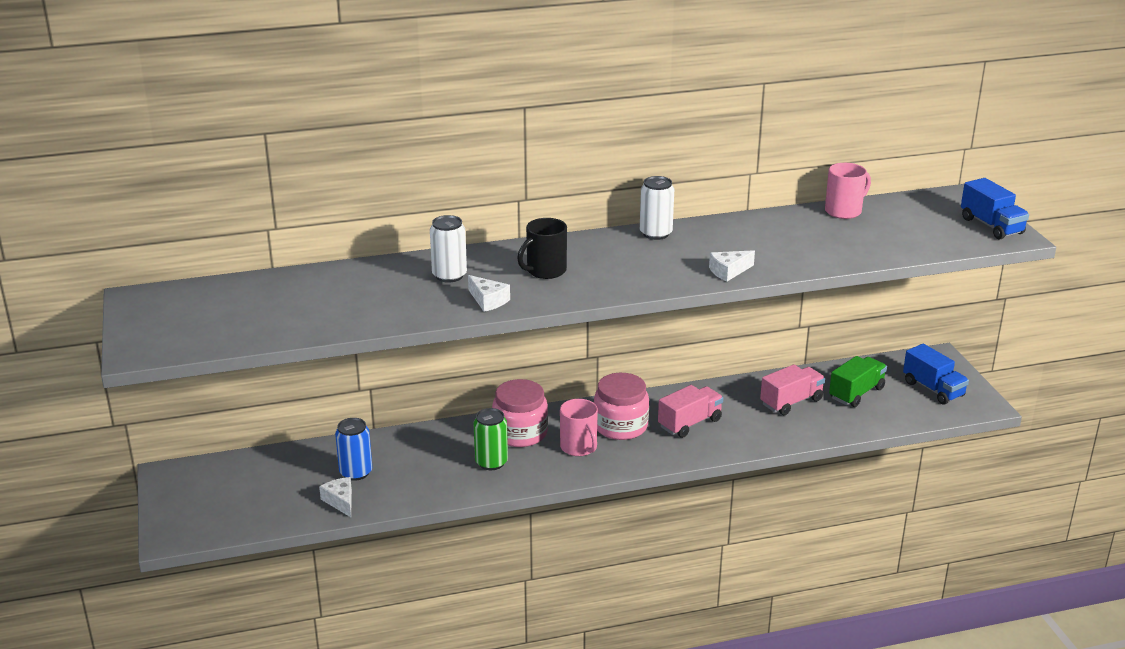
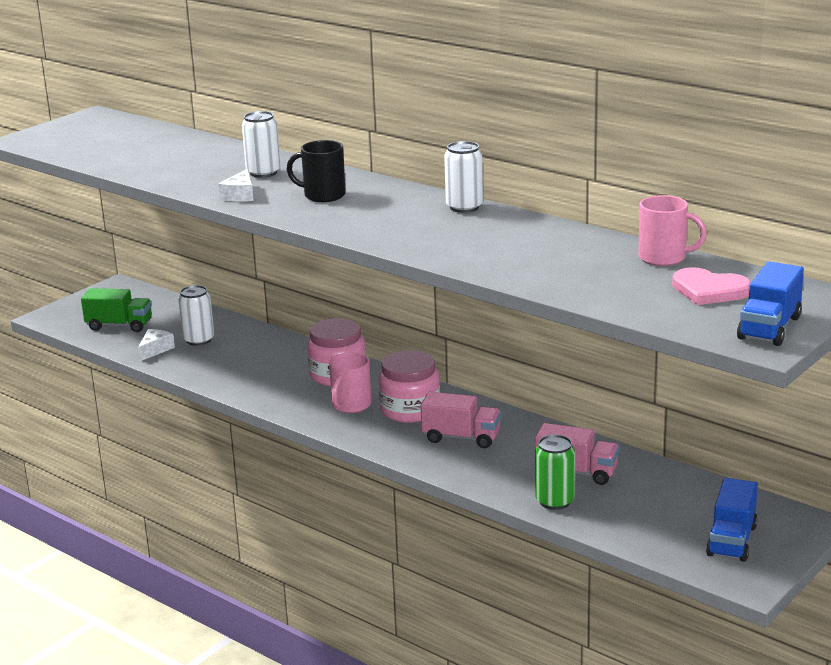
camera: 55 degrees right, 5 degrees down
blue can [335,418,372,481] -> white can [178,285,214,346]
green can [474,408,508,470] -> green can moved to [535,434,575,510]
white cheese [709,250,755,282] -> none
green truck [829,356,887,407] -> green truck moved to [81,288,152,332]
none -> pink heart [672,267,751,305]

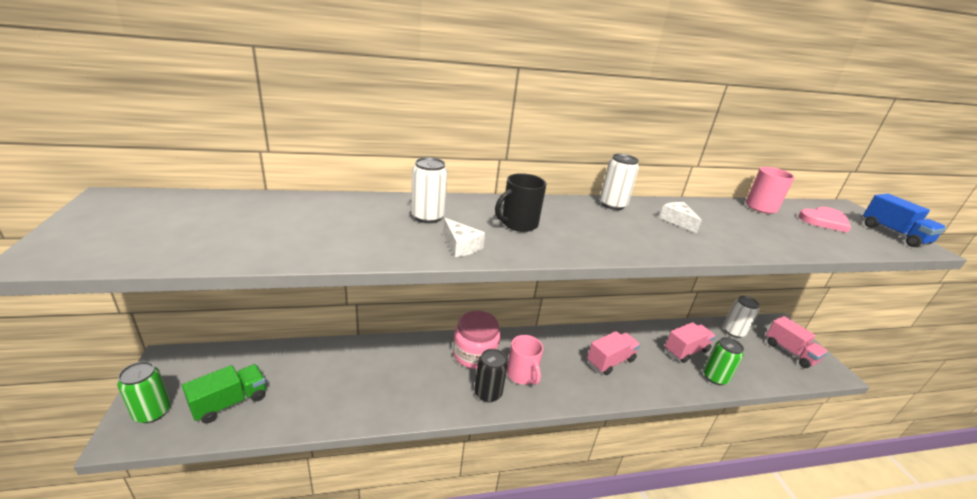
camera: 55 degrees left, 5 degrees up
white cheese [138,329,175,361] -> white cheese moved to [659,202,702,233]
white can [178,285,214,346] -> white can moved to [723,296,759,338]
pink jar [379,350,440,423] -> none
blue truck [706,478,758,562] -> pink truck [766,316,828,368]
none -> green can [117,361,171,423]
none -> black can [474,349,508,402]

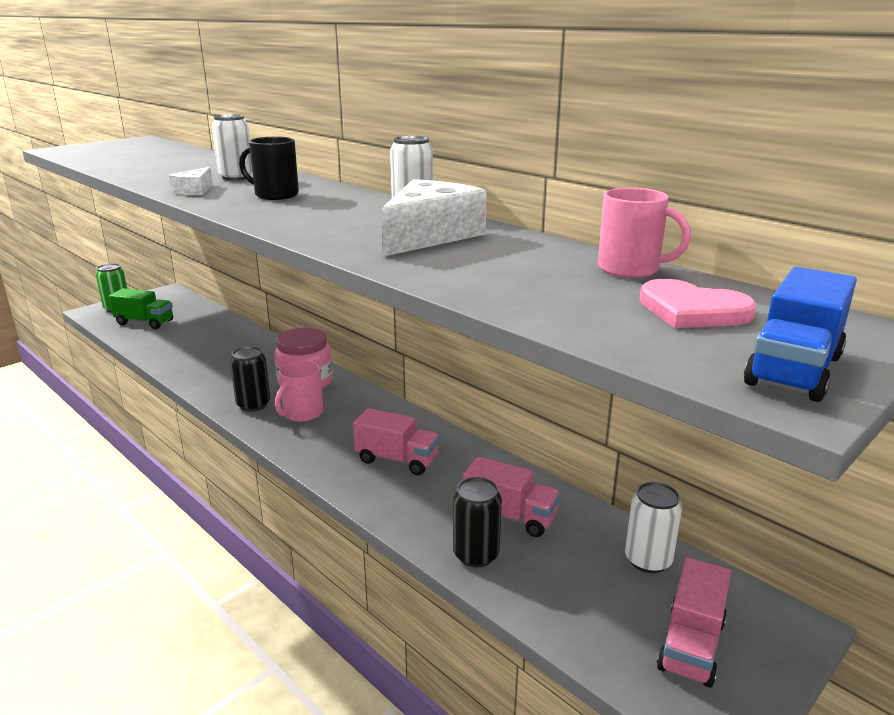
camera: 60 degrees right, 5 degrees down
white cheese [659,202,702,233] -> white cheese [381,179,487,257], size x2.01
green can [703,337,744,385] -> black can [453,477,502,567]

